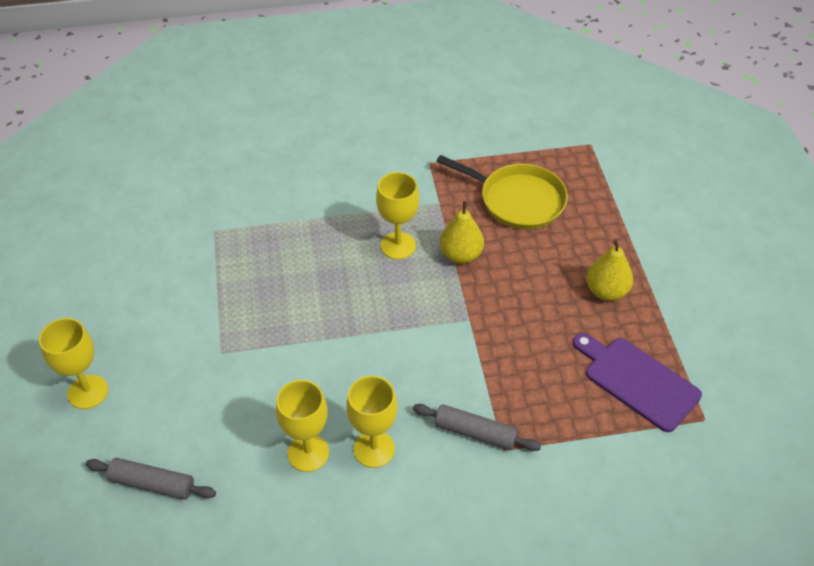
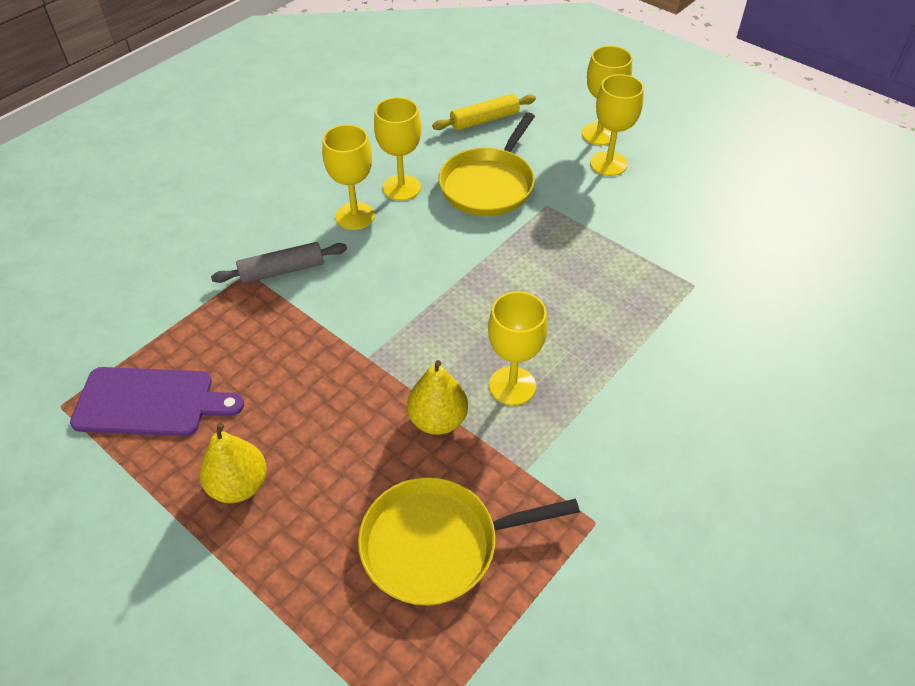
camera: 140 degrees right, 0 degrees up
grey rolling pin [86,458,216,500] -> yellow rolling pin [432,94,536,131]
none -> yellow pan [438,112,535,216]
none -> yellow goblet [590,74,644,176]

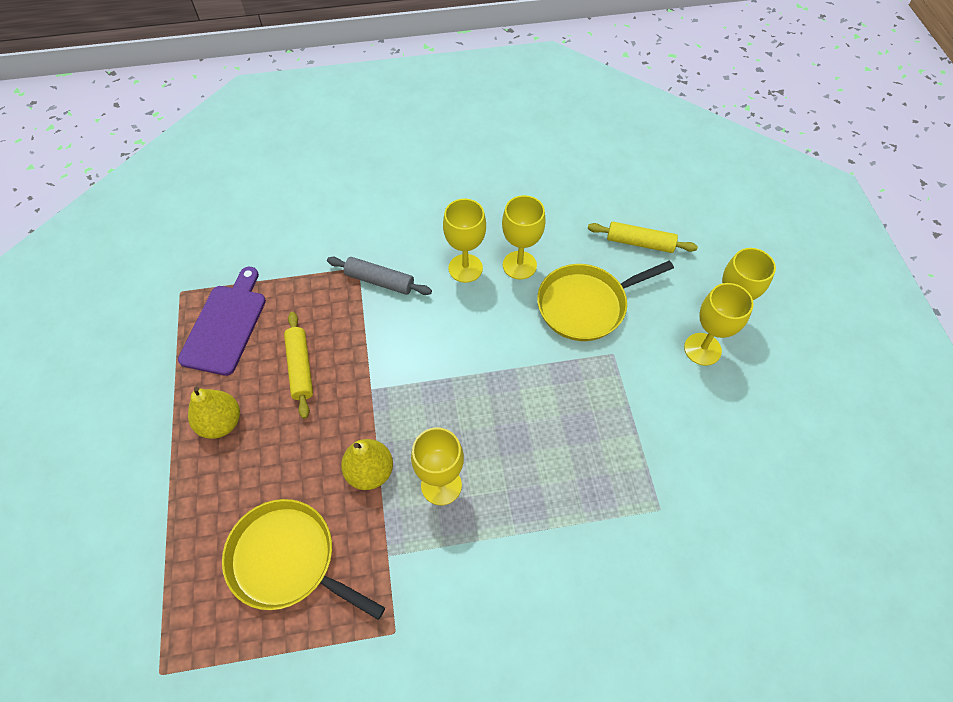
camera: 40 degrees right, 10 degrees up
purple cutting board [70,367,244,436] -> purple cutting board turned 120 degrees counterclockwise [178,267,266,376]
none -> yellow rolling pin [284,312,313,419]

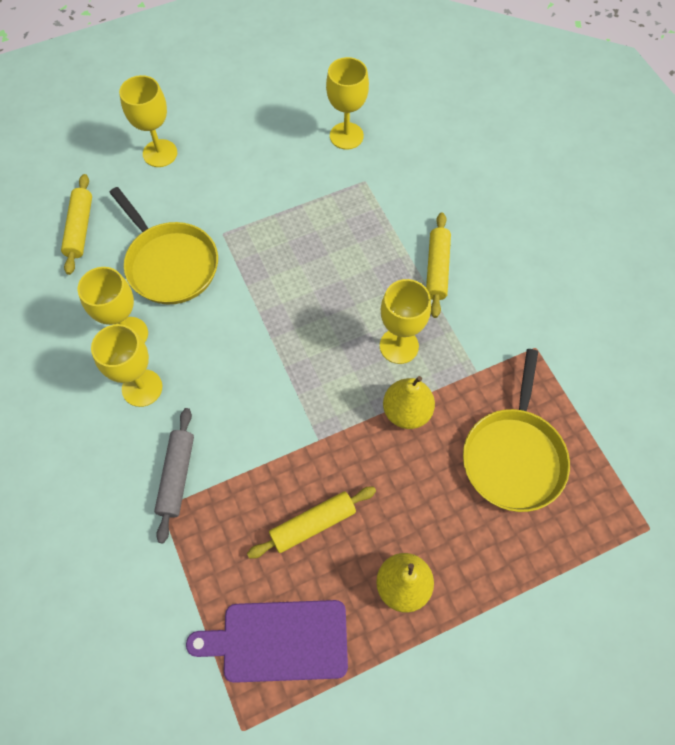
camera: 105 degrees left, 5 degrees up
yellow goblet [684,283,754,366] -> yellow goblet moved to [326,57,369,150]
none -> yellow rolling pin [426,213,451,318]

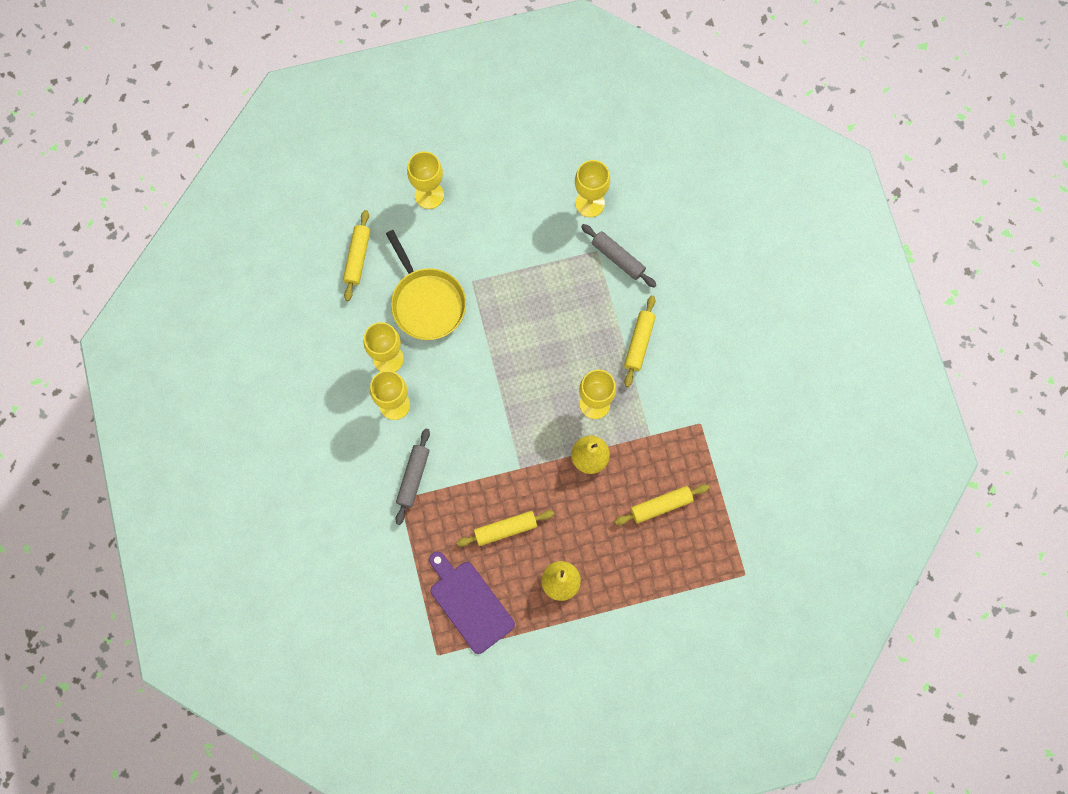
camera: 10 degrees right, 10 degrees up
purple cutting board [186,600,348,683] -> purple cutting board turned 45 degrees clockwise [429,552,515,654]
yellow pan [463,349,570,512] -> yellow rolling pin [615,484,709,525]
none -> grey rolling pin [581,224,656,287]

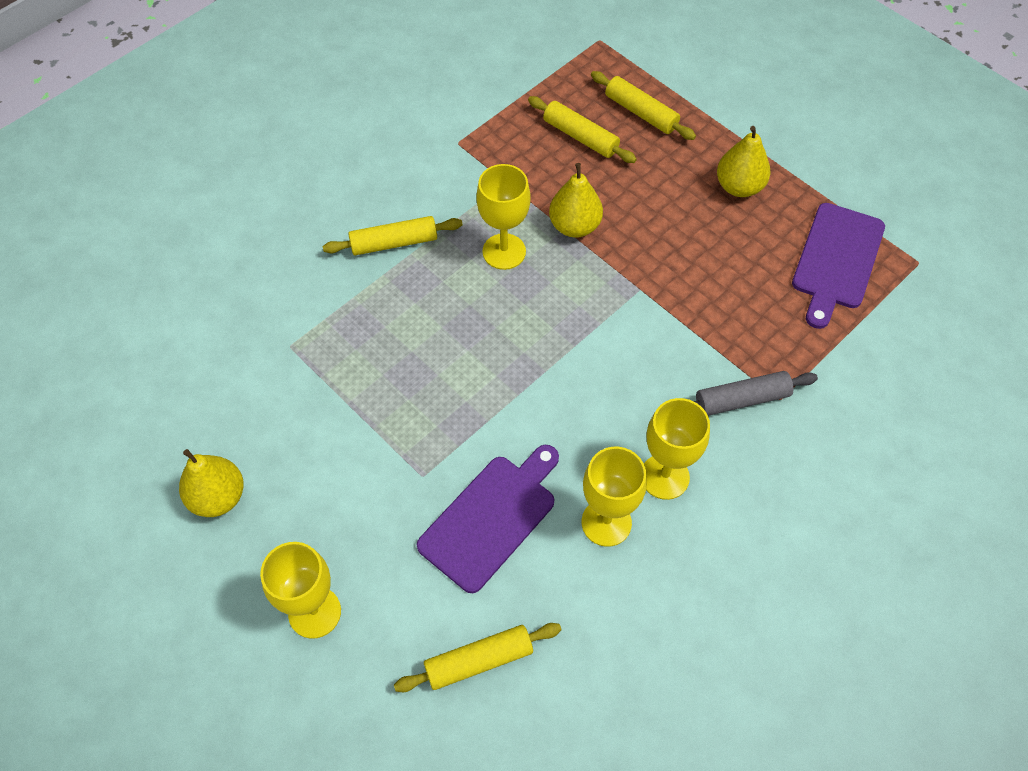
camera: 120 degrees left, 15 degrees down
yellow pan [386,230,466,340] -> purple cutting board [417,445,559,593]
yellow rolling pin [457,510,554,547] -> yellow rolling pin moved to [591,71,696,140]
yellow goblet [575,160,610,217] -> none
grey rolling pin [581,224,656,287] -> none
none -> yellow pear [179,449,244,517]

